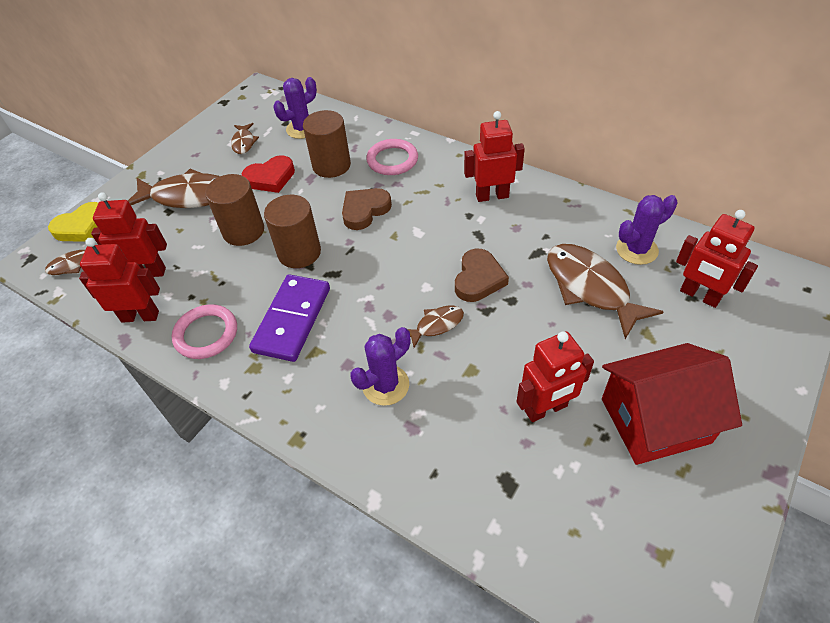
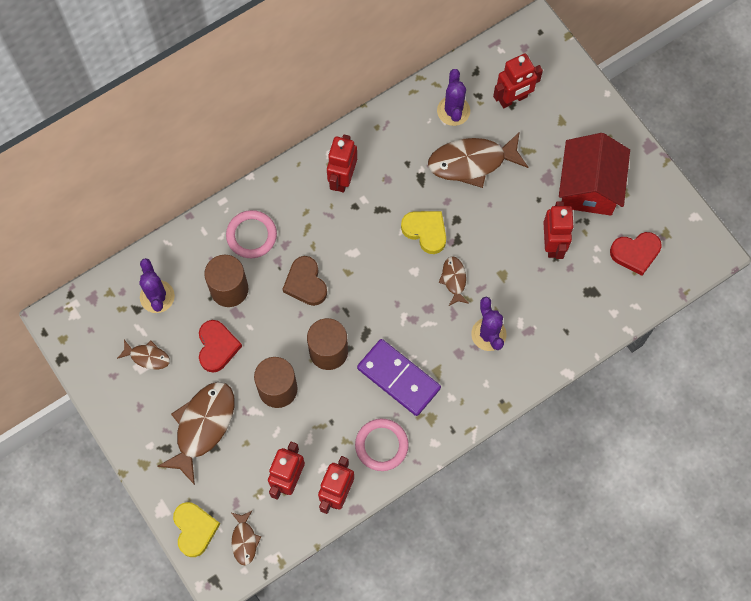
camera: 70 degrees left, 20 degrees up
brown heart [455,249,509,302] -> yellow heart [401,211,446,254]
none -> red heart [610,232,662,276]

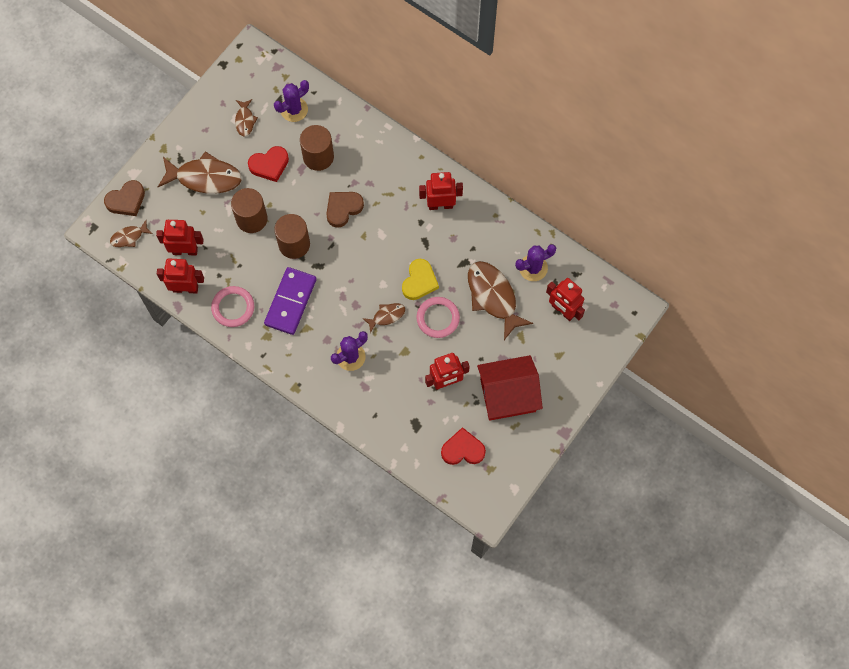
camera: 70 degrees right, 0 degrees up
yellow heart [173,502,220,557] -> brown heart [104,180,145,216]
pink ring [226,210,277,258] -> pink ring moved to [416,297,460,338]
red heart [610,232,662,276] -> red heart turned 120 degrees clockwise [441,427,486,465]

